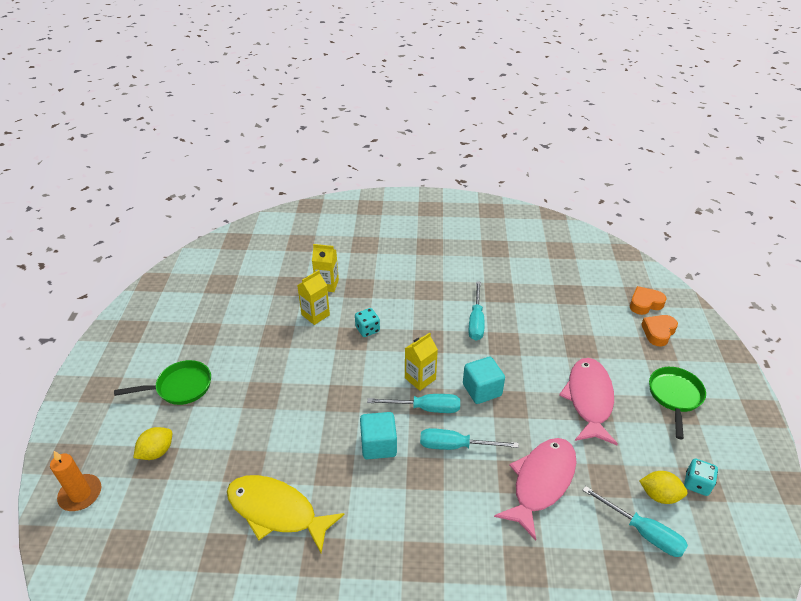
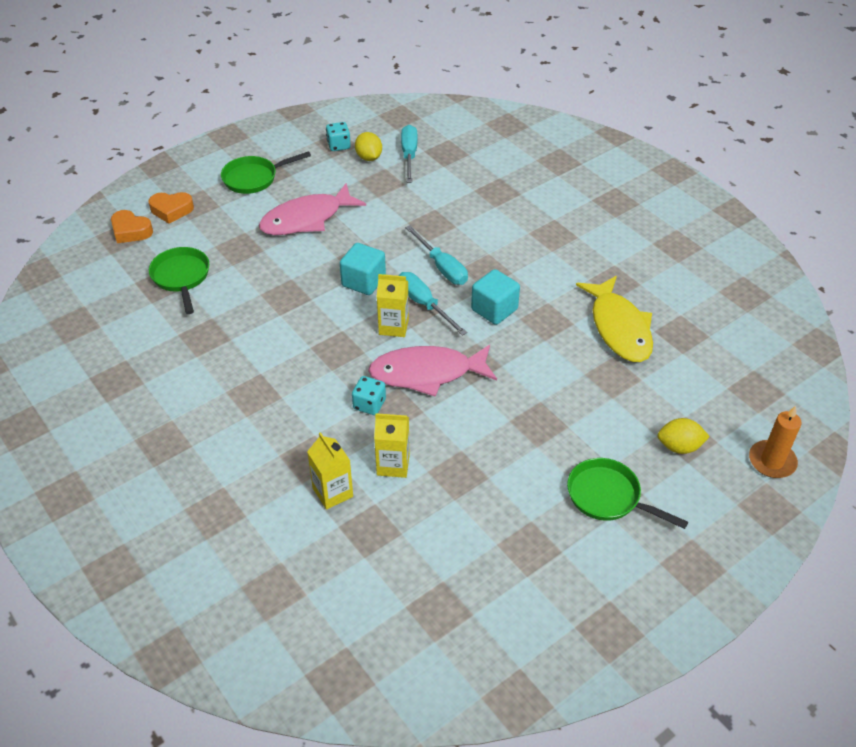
camera: 130 degrees left, 5 degrees up
turquoise screwdriver [469,281,485,341] -> none
pink fish [494,438,576,541] -> pink fish moved to [368,345,497,397]
none -> green pan [149,247,209,314]

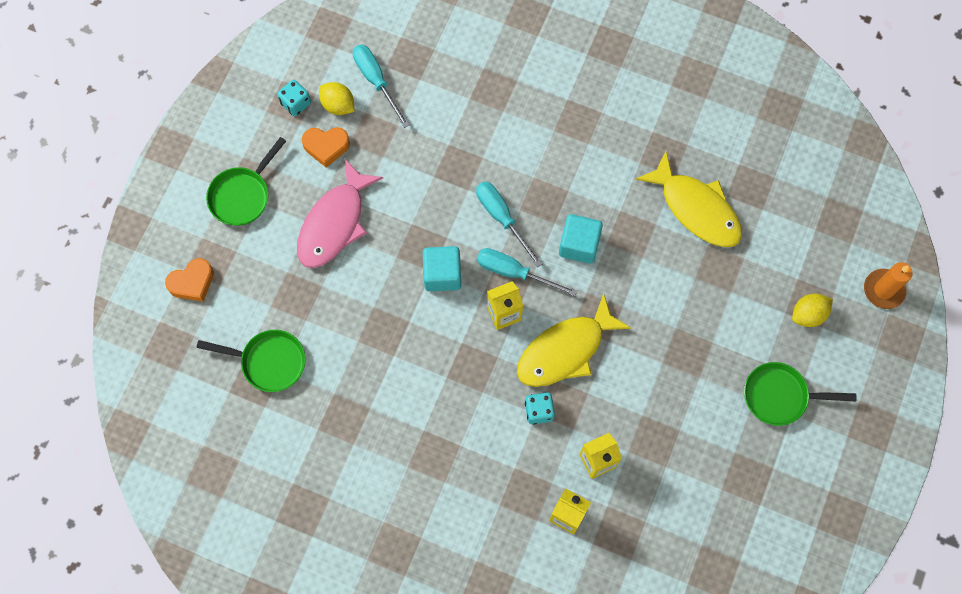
camera: 30 degrees left, 25 degrees up
orange heart [111,210,153,243] -> orange heart moved to [302,127,350,167]
green pan [149,247,209,314] -> green pan turned 150 degrees clockwise [197,330,306,392]
pink fish [368,345,497,397] -> yellow fish [517,293,631,387]
turquoise screwdriver [405,225,468,285] -> turquoise screwdriver turned 150 degrees counterclockwise [476,181,542,267]

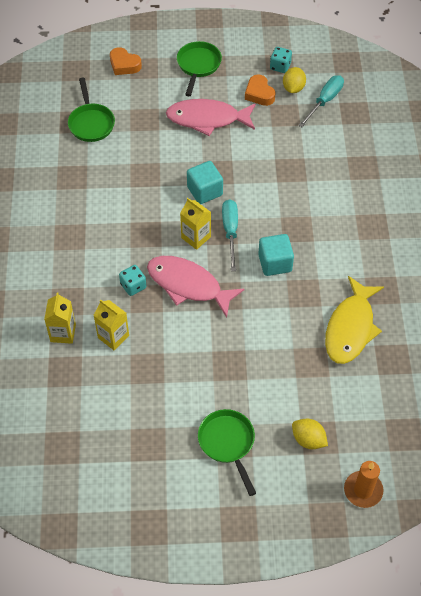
camera: 65 degrees right, 15 degrees down
green pan [206,137,286,226] -> green pan turned 90 degrees clockwise [177,41,222,96]
turquoise screwdriver [476,181,542,267] -> none
yellow fish [517,293,631,387] -> pink fish [147,256,245,318]

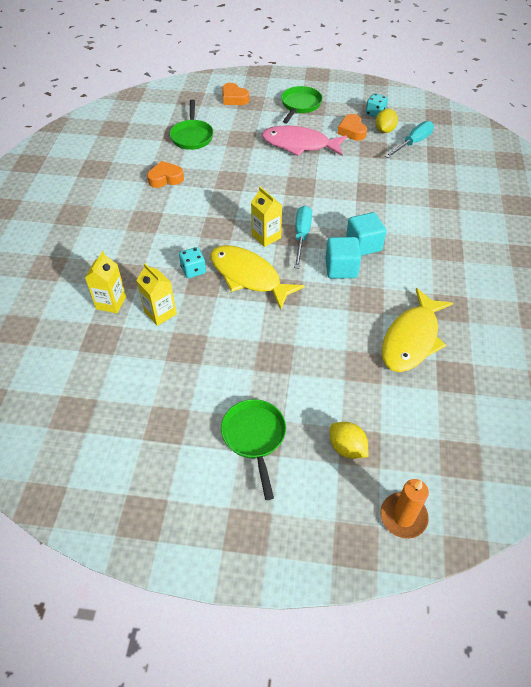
camera: 10 degrees right, 5 degrees down
pink fish [147,256,245,318] -> yellow fish [210,245,305,310]
turquoise cube [187,161,223,204] -> turquoise cube moved to [346,212,386,256]
none -> orange heart [147,161,184,188]

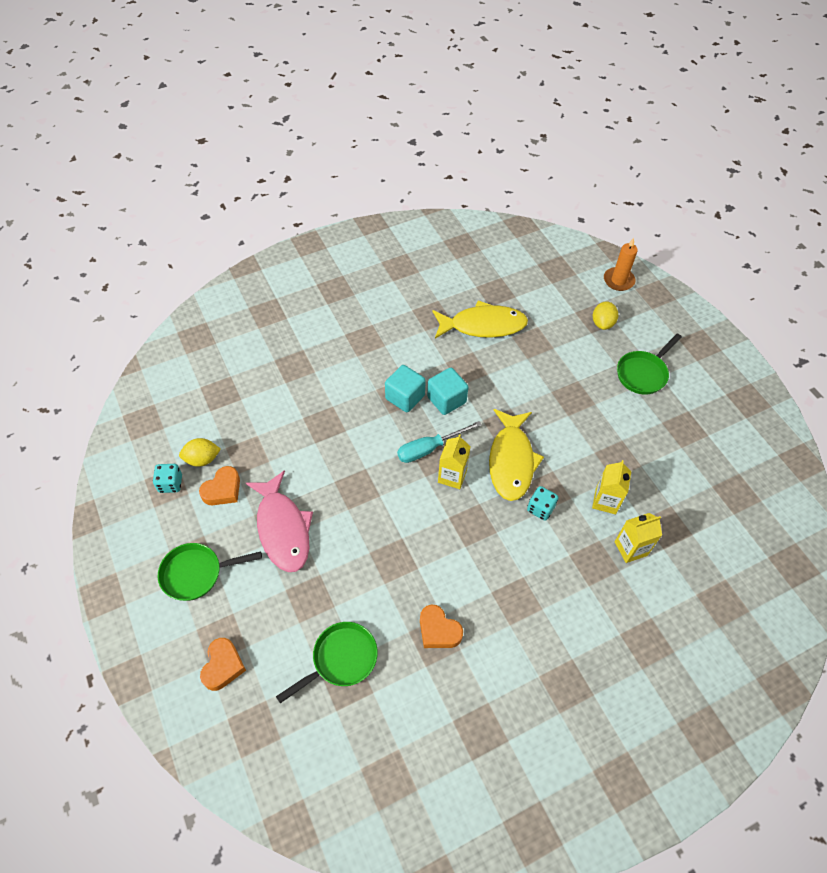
camera: 125 degrees left, 5 degrees up
turquoise screwdriver [385,121,434,158] -> none

